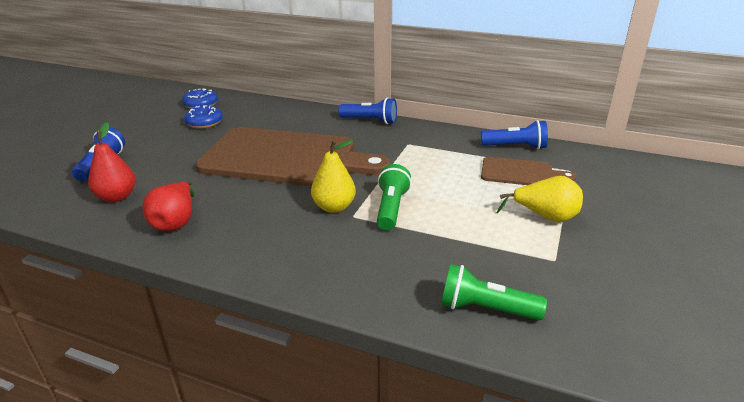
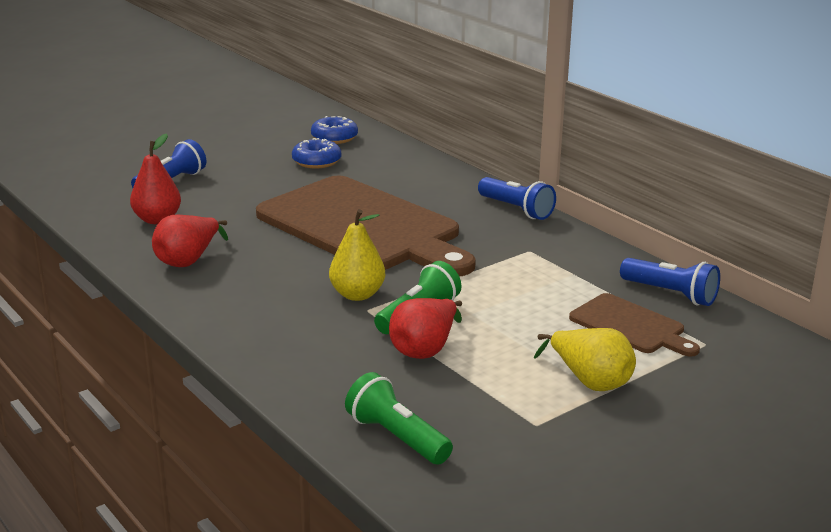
camera: 30 degrees right, 5 degrees down
none -> red pear [389,298,462,359]

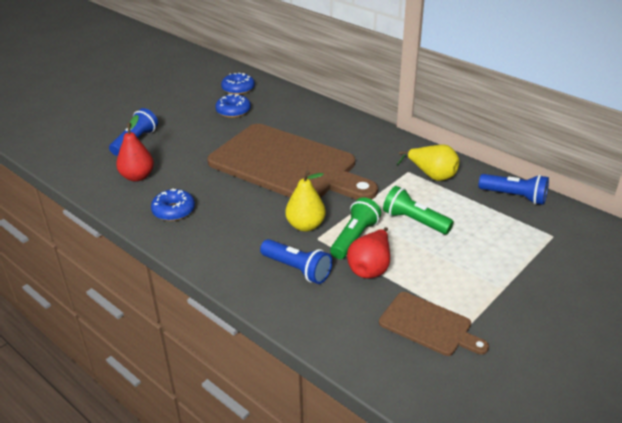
camera: 10 degrees left, 10 degrees up
red pear [152,215,228,267] -> blue donut [151,189,195,221]
green flashlight [345,372,453,465] -> green flashlight moved to [383,186,454,234]
blue flashlight [478,177,556,220] -> blue flashlight moved to [260,239,332,284]
yellow pear [534,328,636,391] -> yellow pear moved to [397,145,460,181]
brown cutting board [569,293,700,357] -> brown cutting board moved to [379,292,489,356]

